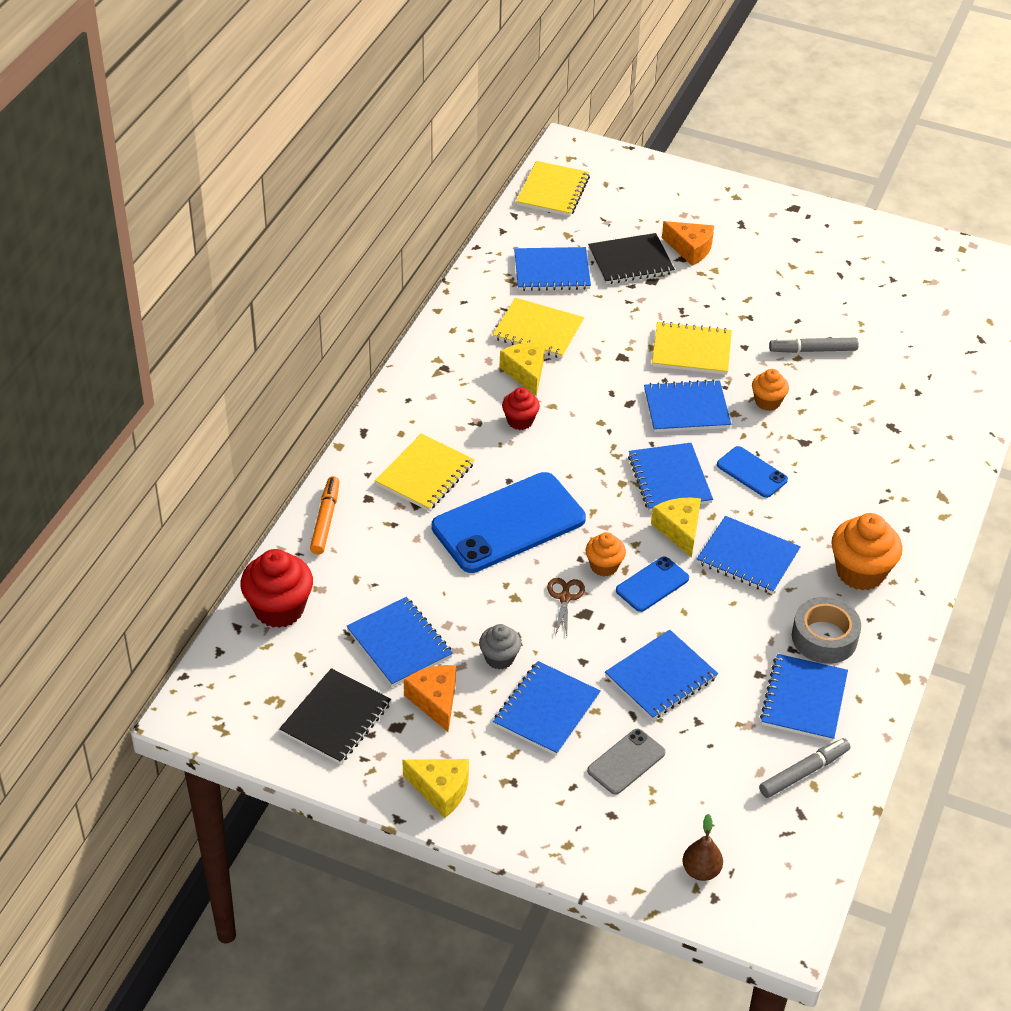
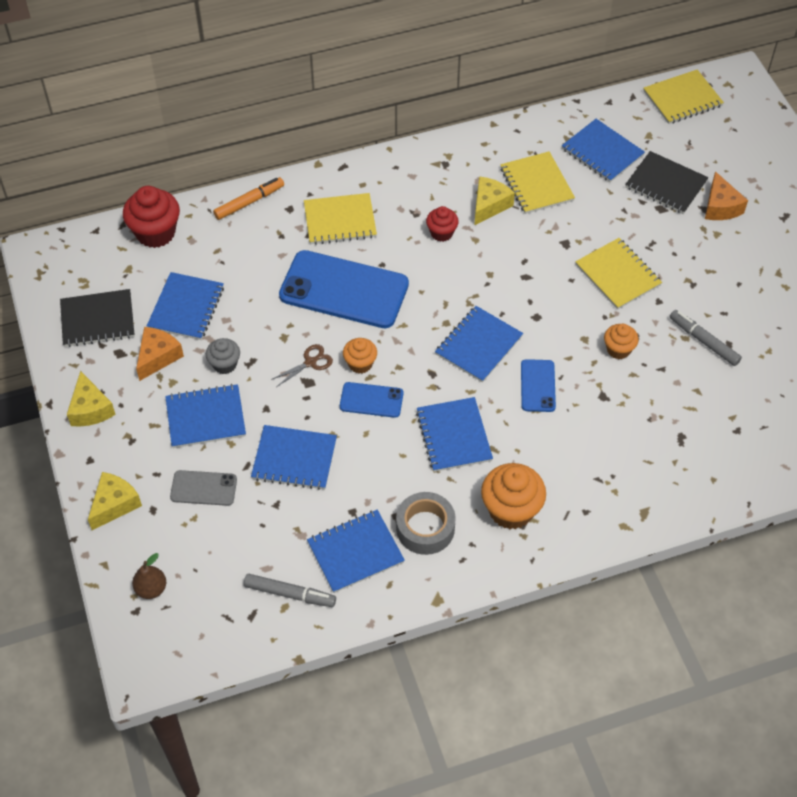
camera: 50 degrees right, 10 degrees up
blue notebook [644,379,731,432] -> none
yellow cheese [651,498,701,558] -> yellow cheese moved to [88,472,142,530]

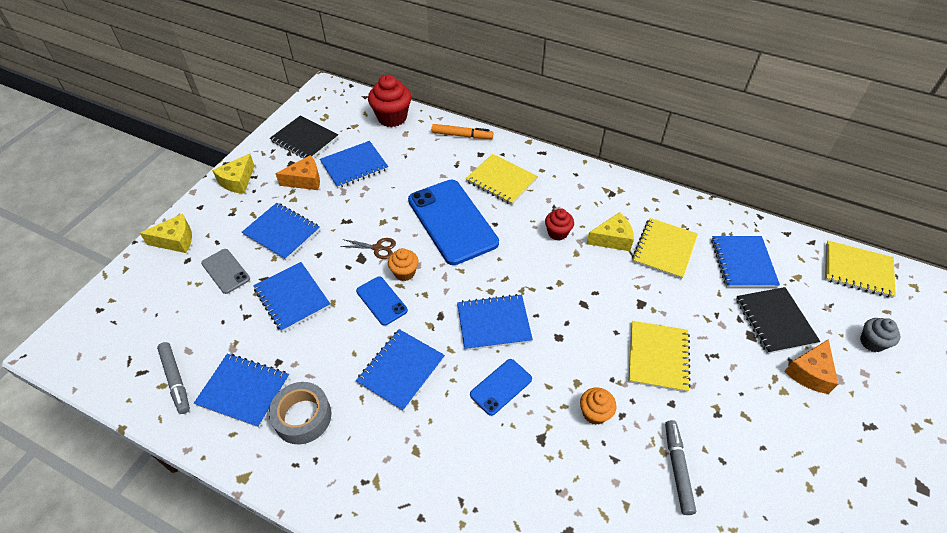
camera: 45 degrees right, 5 degrees down
brown pear [132,553,166,599] -> none
grey cupcake [206,338,240,374] -> grey cupcake moved to [860,318,900,352]
orange cupcake [481,463,546,529] -> none

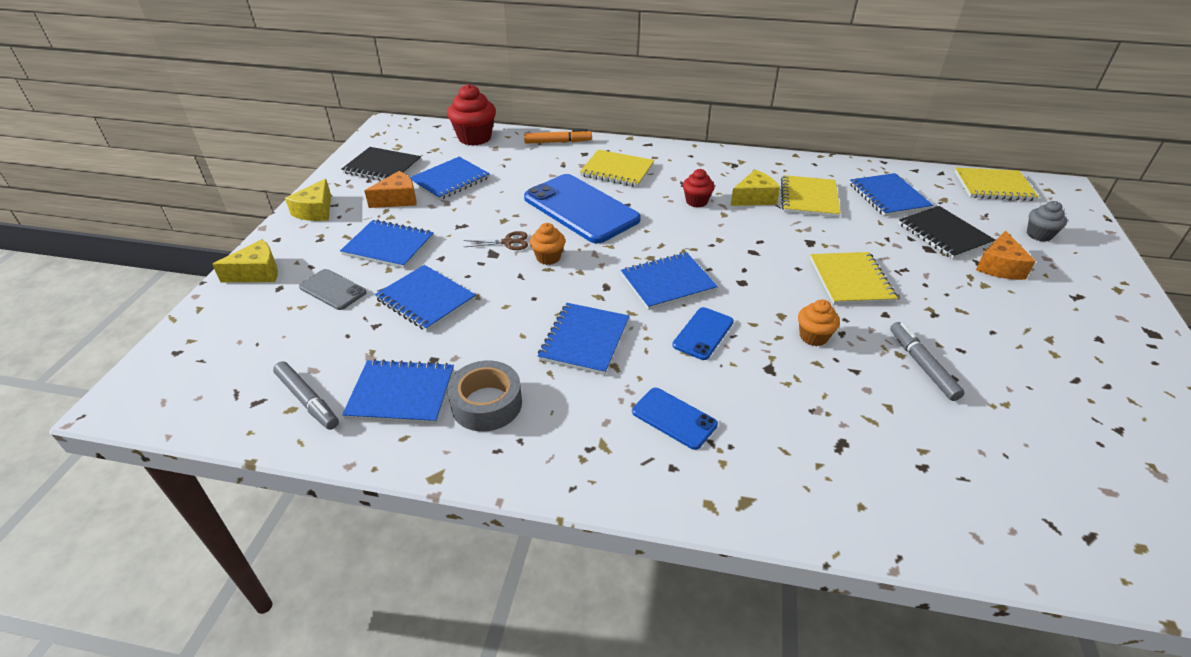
camera: 15 degrees left, 10 degrees down
blue phone [356,276,408,326] -> blue phone moved to [632,388,718,450]

